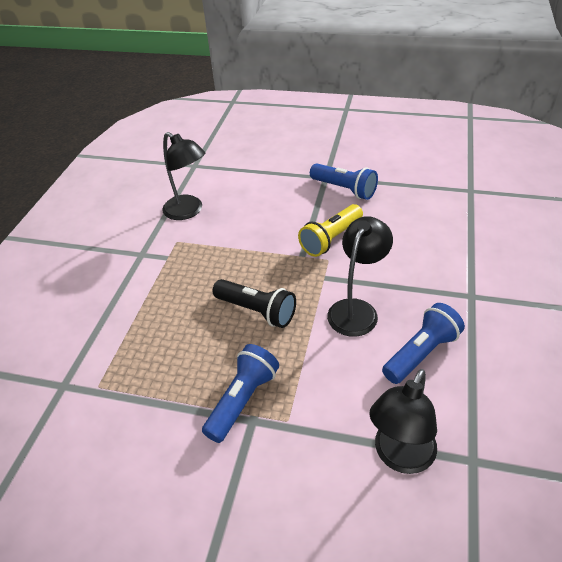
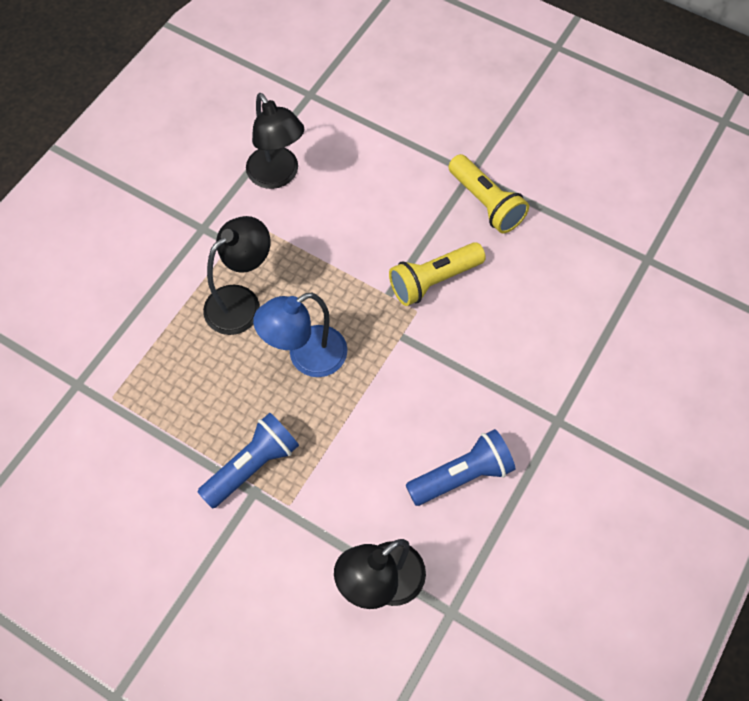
camera: 15 degrees right, 20 degrees up
black flashlight [212,279,296,328] -> blue lamp [253,293,347,377]
blue flashlight [310,163,378,200] -> yellow flashlight [448,154,529,233]
black lamp [327,216,393,337] -> black lamp moved to [203,216,271,335]

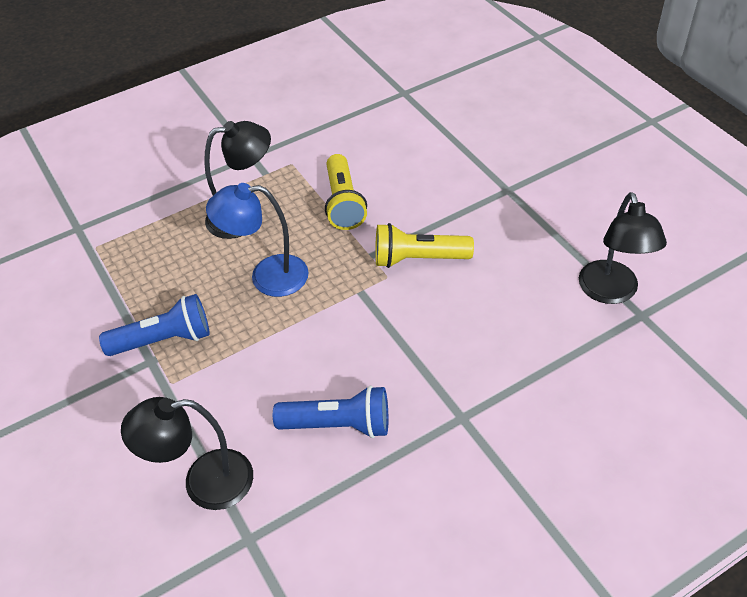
camera: 30 degrees right, 15 degrees down
black lamp [246,93,304,189] -> black lamp moved to [579,192,667,304]
yellow flashlight [448,154,529,233] -> yellow flashlight moved to [325,154,367,230]

